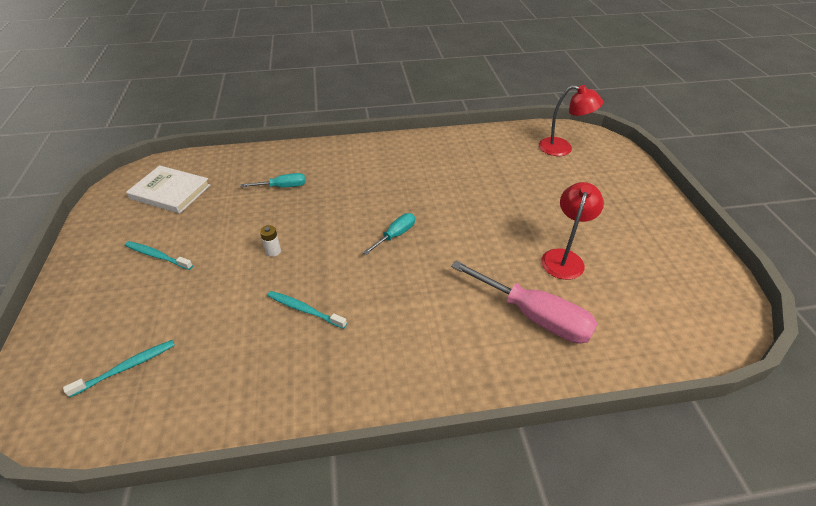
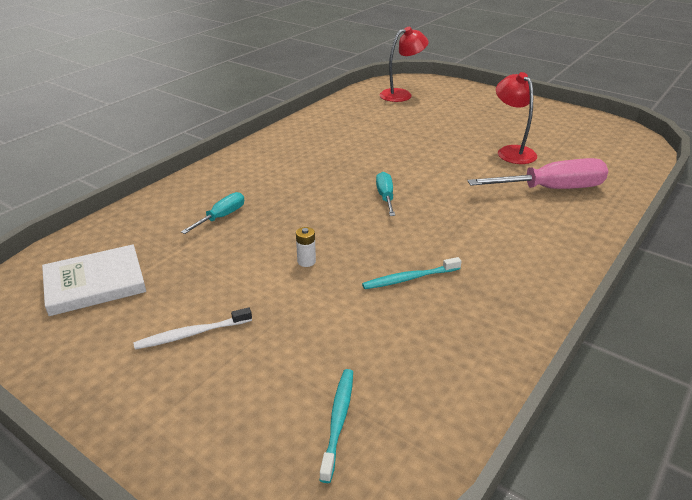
camera: 45 degrees left, 10 degrees down
turquoise toothbrush [125,241,193,270] -> white toothbrush [133,307,252,350]

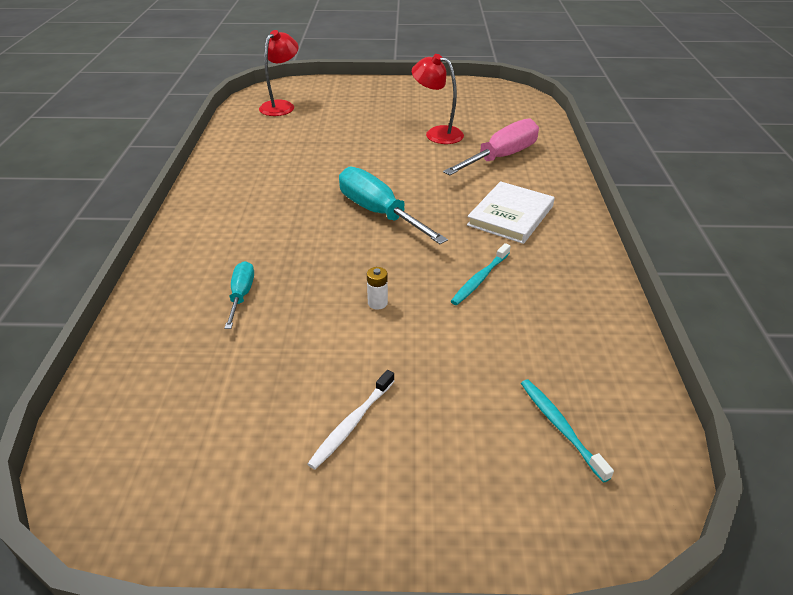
camera: 35 degrees left, 5 degrees up
white book [42,244,146,316] -> white book moved to [467,181,555,244]
turquoise screwdriver [376,172,395,216] -> turquoise screwdriver [339,167,448,244], size x1.88

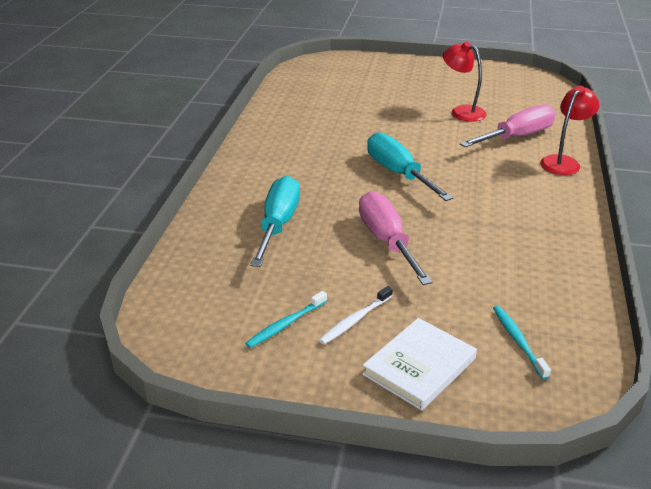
camera: 10 degrees right, 5 degrees down
turquoise screwdriver [224,261,254,329] -> turquoise screwdriver [250,176,300,267], size x1.88
red lamp [259,30,298,116] -> red lamp moved to [540,86,600,175]
white battery [367,267,388,310] -> pink screwdriver [359,191,433,285]
turquoise toothbrush [451,243,511,305] -> turquoise toothbrush moved to [245,291,327,348]
white book [467,181,555,244] -> white book moved to [362,318,477,410]

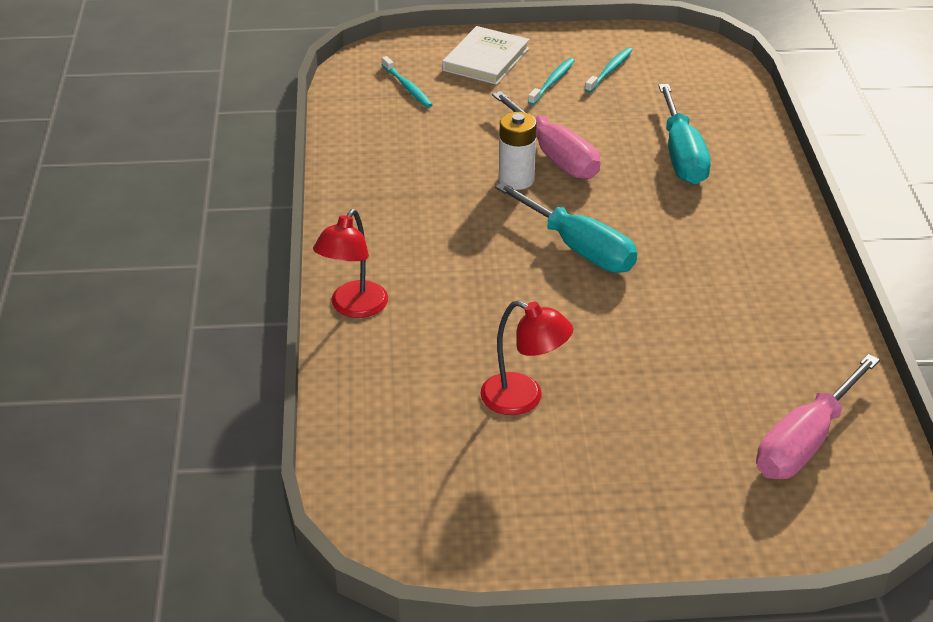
camera: 165 degrees right, 5 degrees up
white toothbrush [319,286,393,344] -> turquoise toothbrush [528,58,575,105]
pink screwdriver [460,104,556,147] -> pink screwdriver moved to [756,354,880,479]
none -> white battery [499,112,537,190]

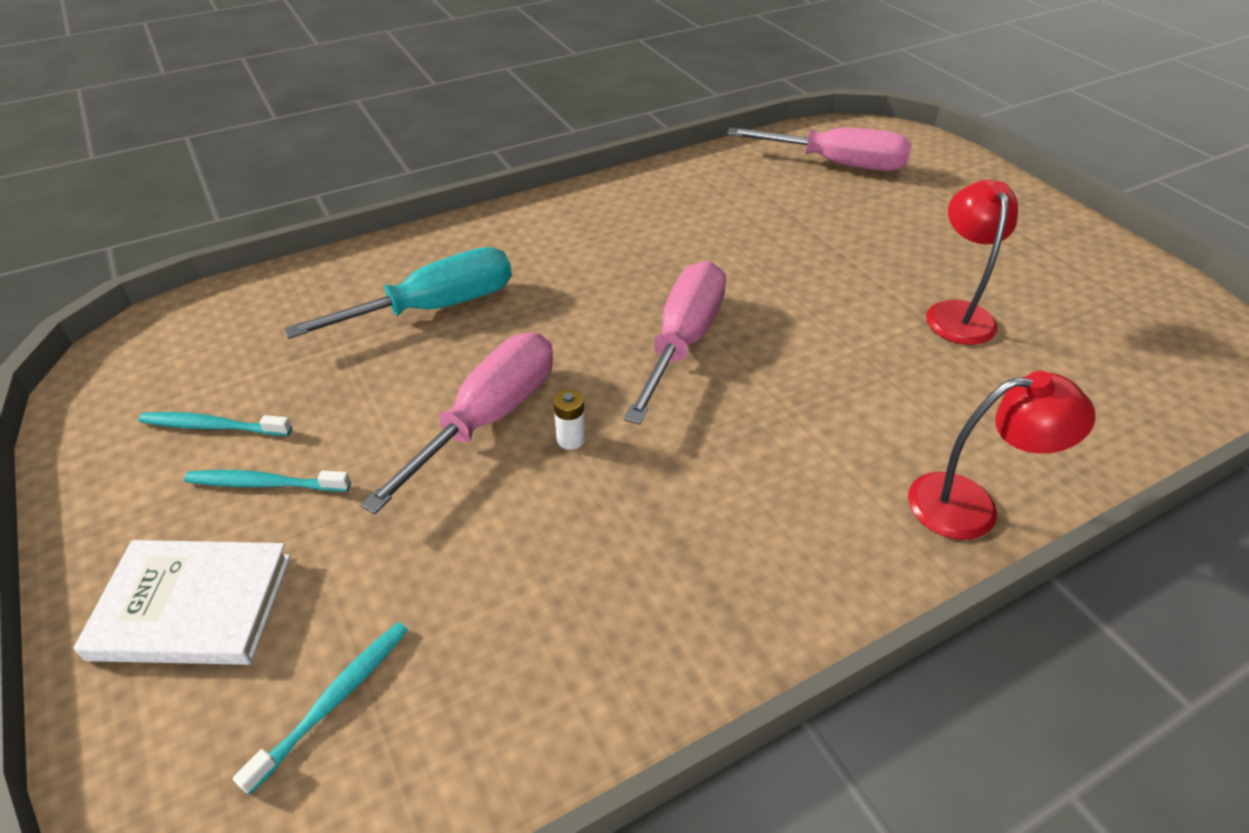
camera: 115 degrees left, 5 degrees up
turquoise screwdriver [495,182,637,273] -> pink screwdriver [624,261,726,425]
white battery [499,112,537,190] -> white battery [553,389,586,450], size x0.52

